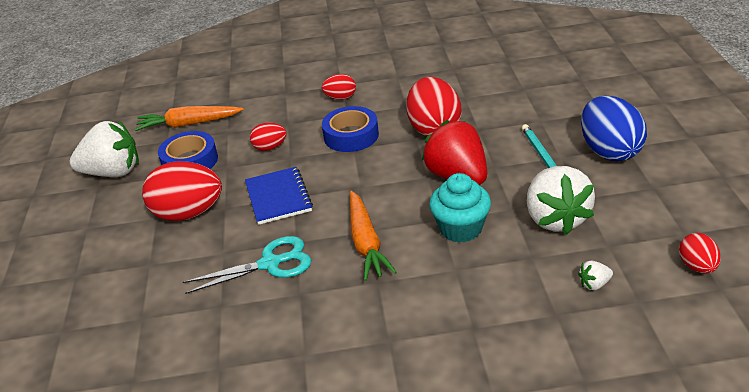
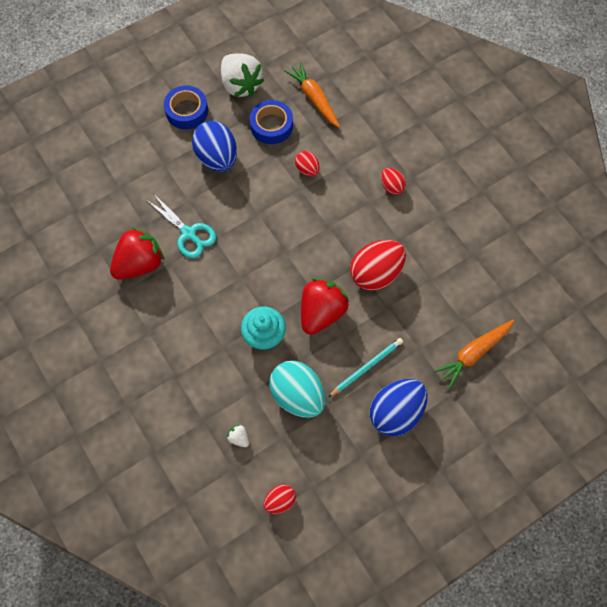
camera: 60 degrees right, 30 degrees up
red egg [142,161,222,221] -> blue egg [192,121,237,172]
blue notebook [245,167,313,225] -> none
blue tape [322,106,379,152] -> blue tape moved to [164,85,208,129]
orange carrot [350,191,397,281] -> orange carrot moved to [434,320,514,388]
white strawberry [527,166,595,235] -> turquoise egg [269,361,325,418]
none -> red strawberry [110,227,164,280]

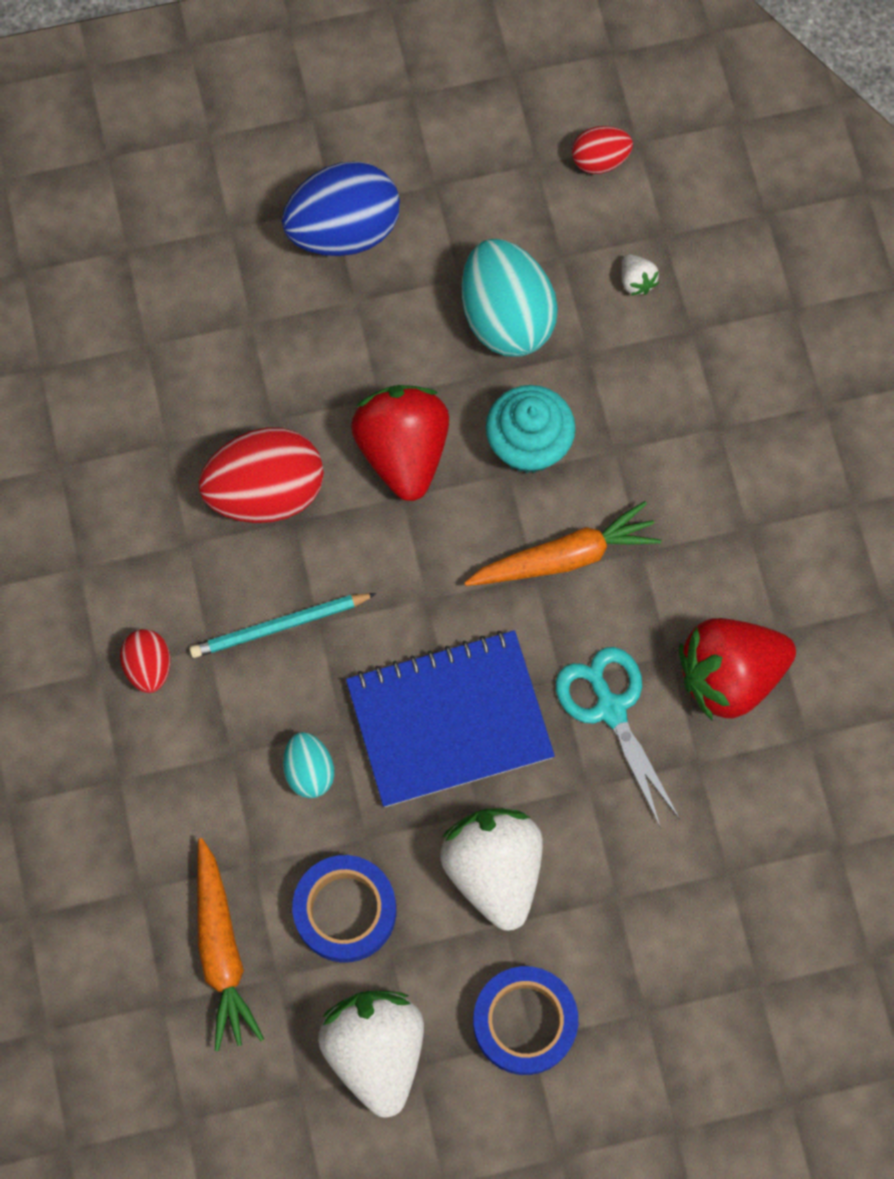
camera: 160 degrees left, 5 degrees up
blue egg [192,121,237,172] -> white strawberry [440,809,543,931]
red egg [295,151,320,176] -> turquoise egg [283,732,334,798]
red strawberry [301,278,349,335] -> red strawberry turned 120 degrees clockwise [351,385,449,501]
turquoise pencil [329,338,403,397] -> turquoise pencil moved to [189,593,377,658]
orange carrot [434,320,514,388] -> orange carrot moved to [464,501,662,586]
none -> blue notebook [346,630,555,807]

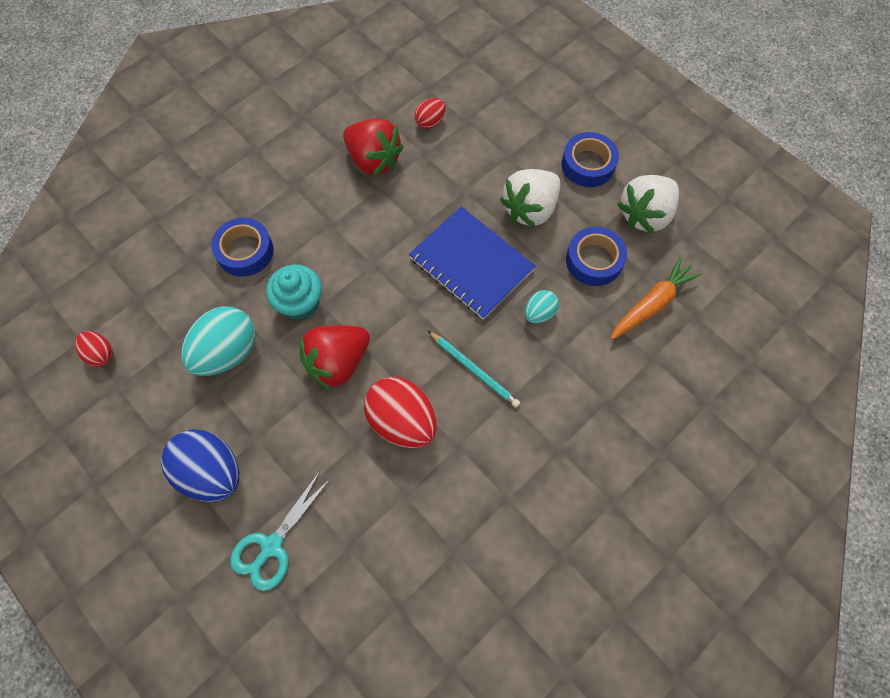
camera: 120 degrees left, 5 degrees down
red egg [120,629,170,693] -> red egg moved to [415,98,446,129]
orange carrot [464,501,662,586] -> none
turquoise scissors [556,647,680,828] -> turquoise scissors moved to [230,471,331,591]
white strawberry [621,254,659,296] -> none
none -> blue tape [211,218,274,277]

